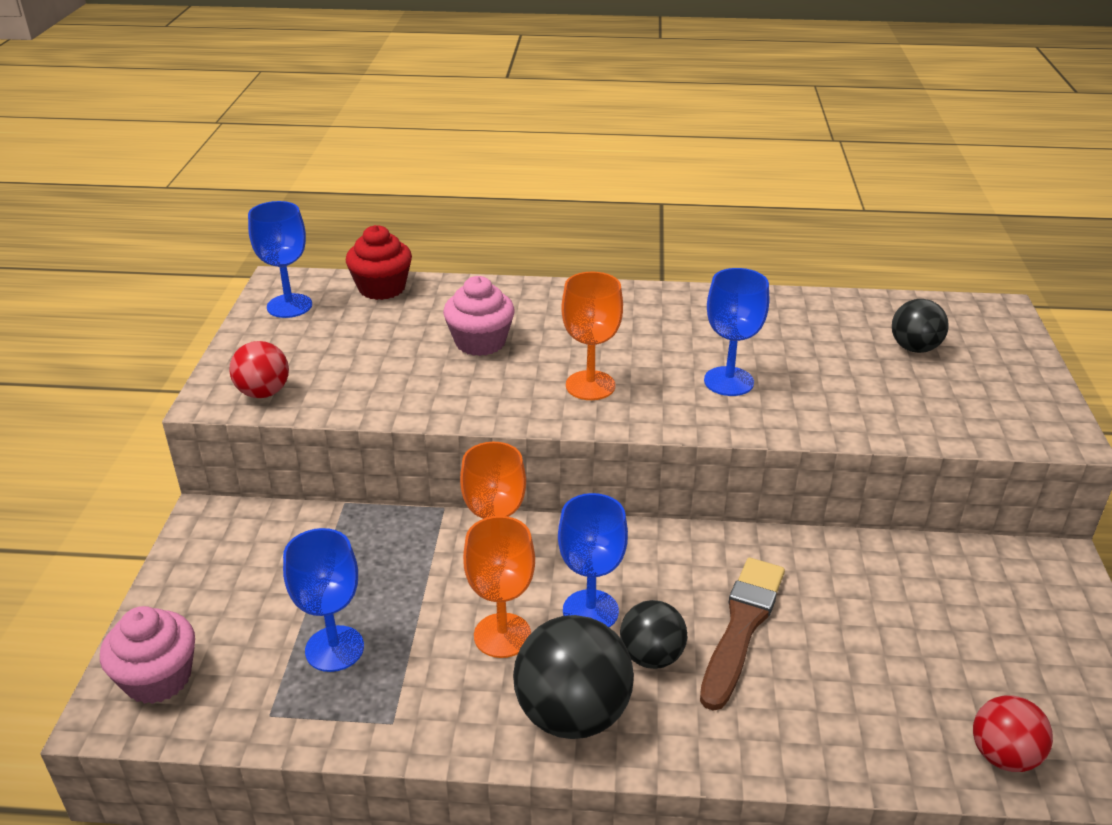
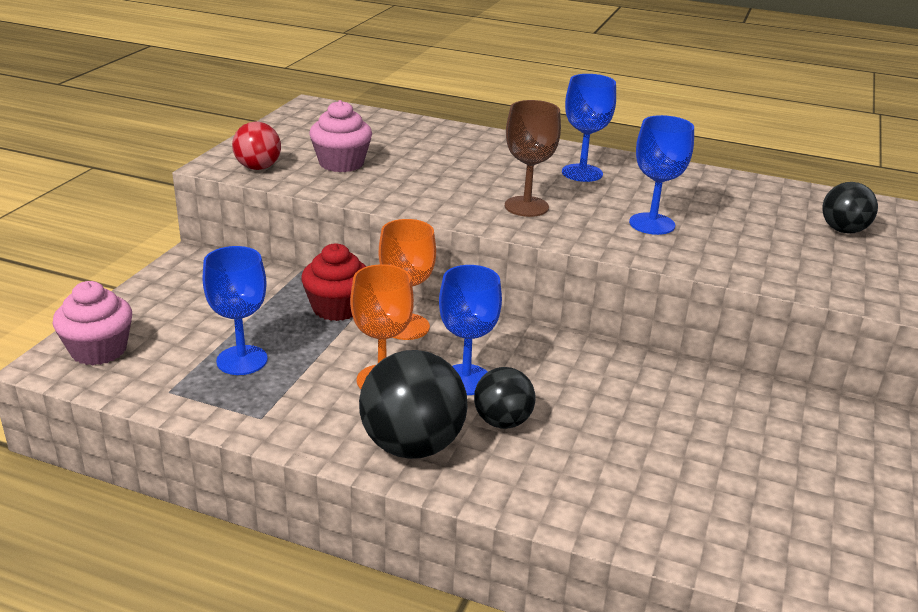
camera: 15 degrees right, 5 degrees down
blue goblet [248,201,312,318] -> blue goblet moved to [562,74,616,182]
red cupcake [346,225,412,300] -> red cupcake moved to [301,243,367,321]
pink cupcake [443,276,515,356] -> pink cupcake moved to [310,100,372,172]
orange goblet [561,272,623,400] -> brown goblet [505,100,561,217]
brown brush [700,558,785,711] -> none
red ball [973,695,1053,772] -> none

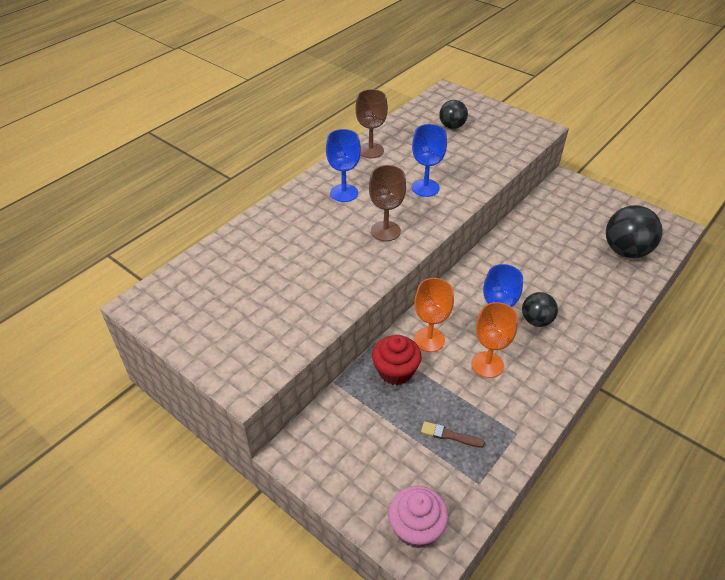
camera: 70 degrees left, 15 degrees up
blue goblet [203,246,268,375] -> brown brush [421,421,485,448]
red ball [232,122,281,170] -> none
pink cupcake [310,100,372,172] -> none
black ball [359,350,468,459] -> black ball moved to [606,205,663,258]
none -> brown goblet [355,89,388,158]

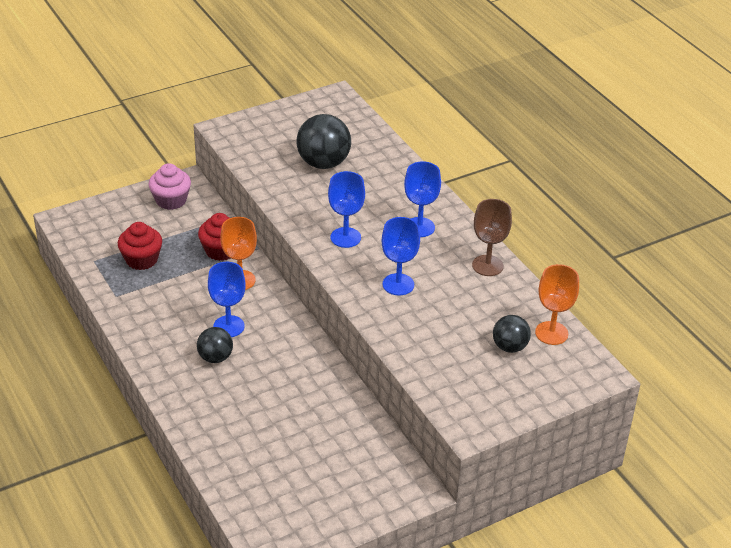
camera: 110 degrees right, 5 degrees down
brown goblet [369,165,406,241] -> blue goblet [328,171,365,248]
pink cupcake [388,486,448,548] -> pink cupcake moved to [149,163,191,210]
brown brush [421,421,485,448] -> red cupcake [118,222,162,270]
orange goblet [471,302,518,378] -> orange goblet moved to [535,264,579,345]
black ball [606,205,663,258] -> black ball moved to [297,114,351,169]

